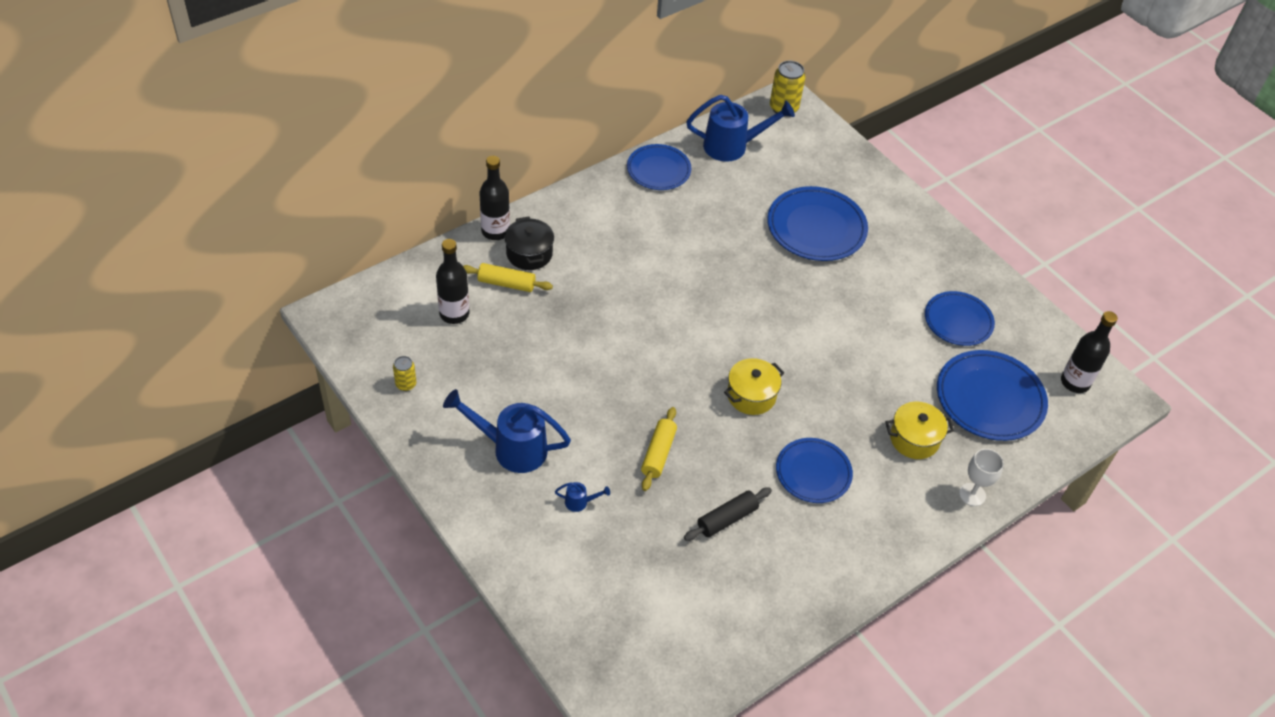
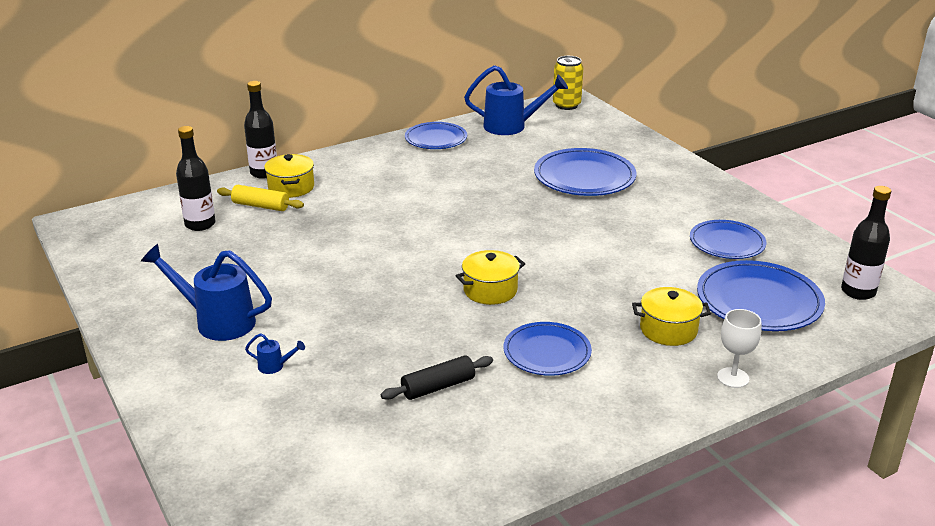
camera: 10 degrees right, 20 degrees down
yellow can [393,356,416,391] -> none
black pot [504,216,554,270] -> yellow pot [264,154,314,198]
yellow rolling pin [641,407,677,491] -> none

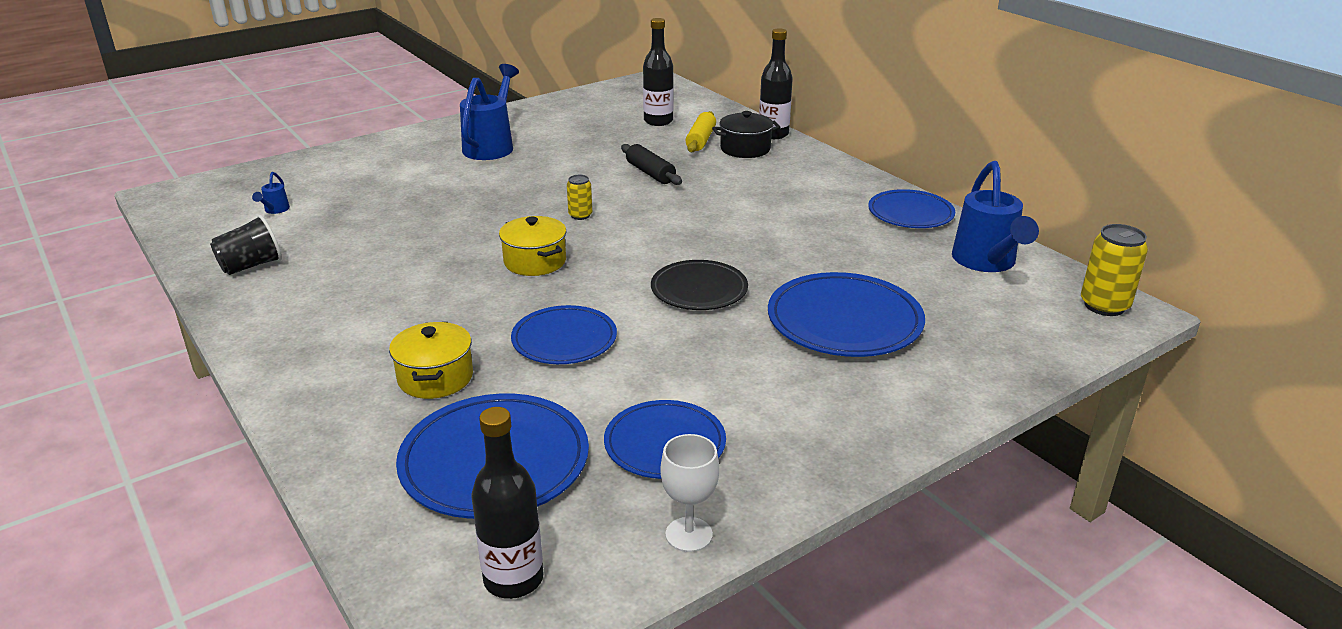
camera: 85 degrees right, 0 degrees up
blue watering can [245,333,305,374] -> blue watering can moved to [252,172,290,214]
yellow pot [264,154,314,198] -> black pot [712,111,780,158]
black rolling pin [381,355,493,400] -> black rolling pin moved to [621,144,682,185]
blue plate [503,322,592,376] -> blue plate moved to [511,305,617,364]
white goblet [717,309,761,388] -> white goblet moved to [660,434,719,552]
none -> black cup [210,215,282,275]
none -> yellow can [567,175,592,220]
none -> black plate [651,260,748,310]

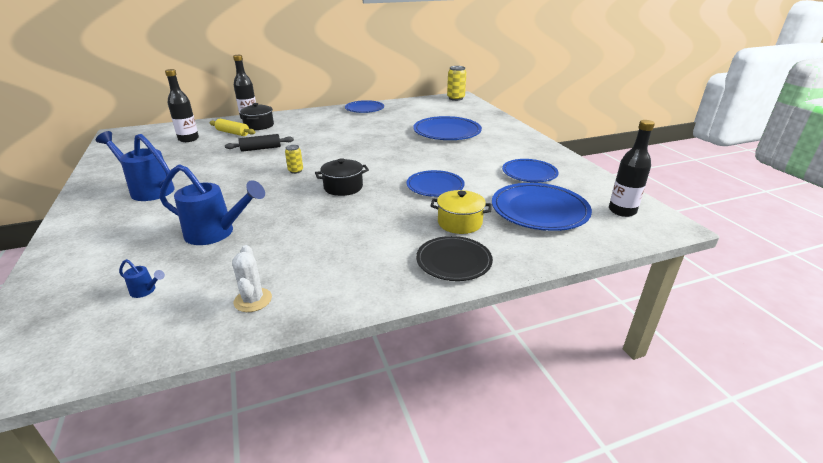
camera: 75 degrees left, 0 degrees up
black cup [210,215,282,275] -> white cactus [232,245,272,312]
yellow pot [499,216,566,276] -> black pot [315,158,369,196]
black plate [651,260,748,310] -> black plate moved to [416,236,493,281]
white goblet [660,434,719,552] -> none
blue watering can [952,161,1039,272] -> blue watering can moved to [159,164,265,245]

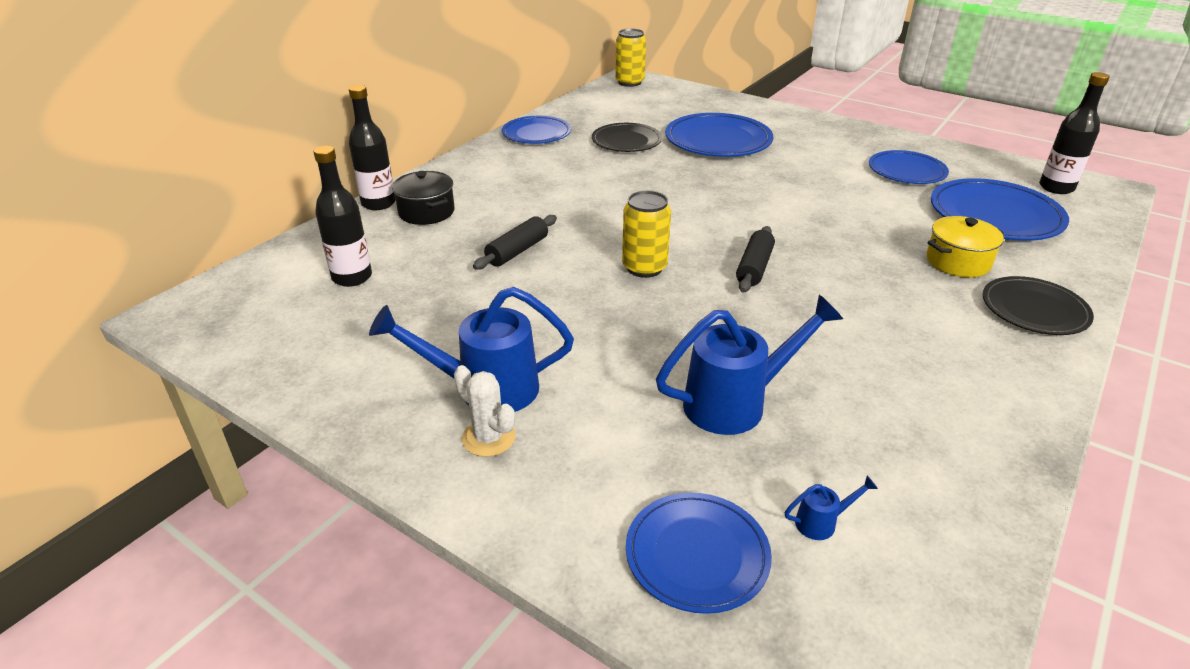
camera: 35 degrees left, 5 degrees up
yellow rolling pin [209,119,255,136] -> none
white cactus [232,245,272,312] -> white cactus moved to [454,365,516,457]
yellow can [285,145,303,174] -> yellow can [622,190,671,278], size x1.73
black pot [315,158,369,196] -> black rolling pin [736,226,775,293]
blue plate [406,170,465,197] -> blue plate moved to [626,493,772,614]
none -> black plate [592,123,662,152]

